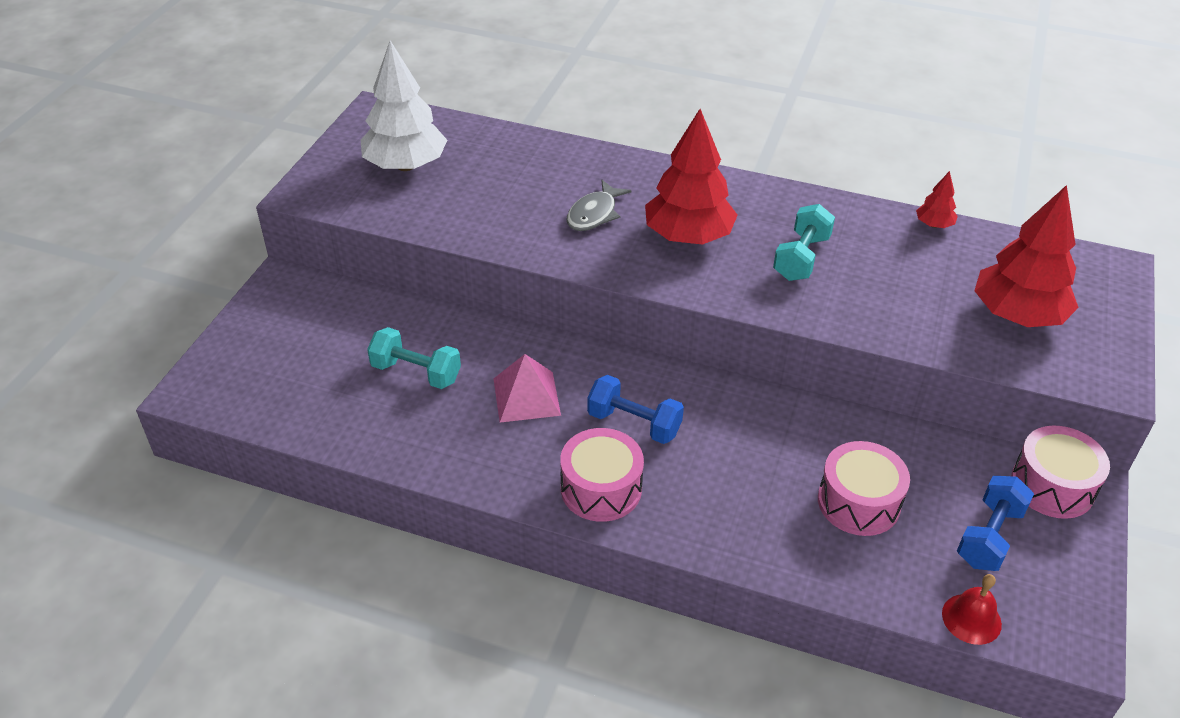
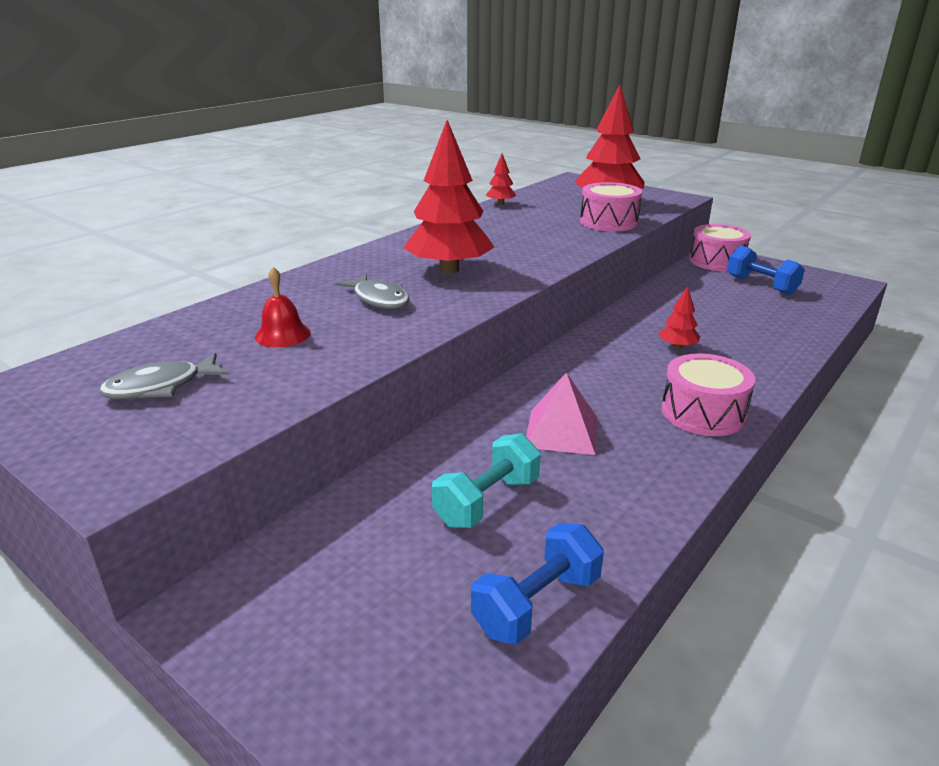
camera: 70 degrees left, 15 degrees down
white tree [361,41,447,171] -> grey fish [99,353,229,399]
blue dumbbell [587,375,684,444] -> blue dumbbell moved to [471,523,604,645]
turquoise dumbbell [773,204,835,281] -> none
pink drum [818,441,910,536] -> pink drum moved to [580,182,642,231]
red bell [942,574,1002,645] -> red bell moved to [255,267,311,347]
none -> red tree [659,286,700,349]

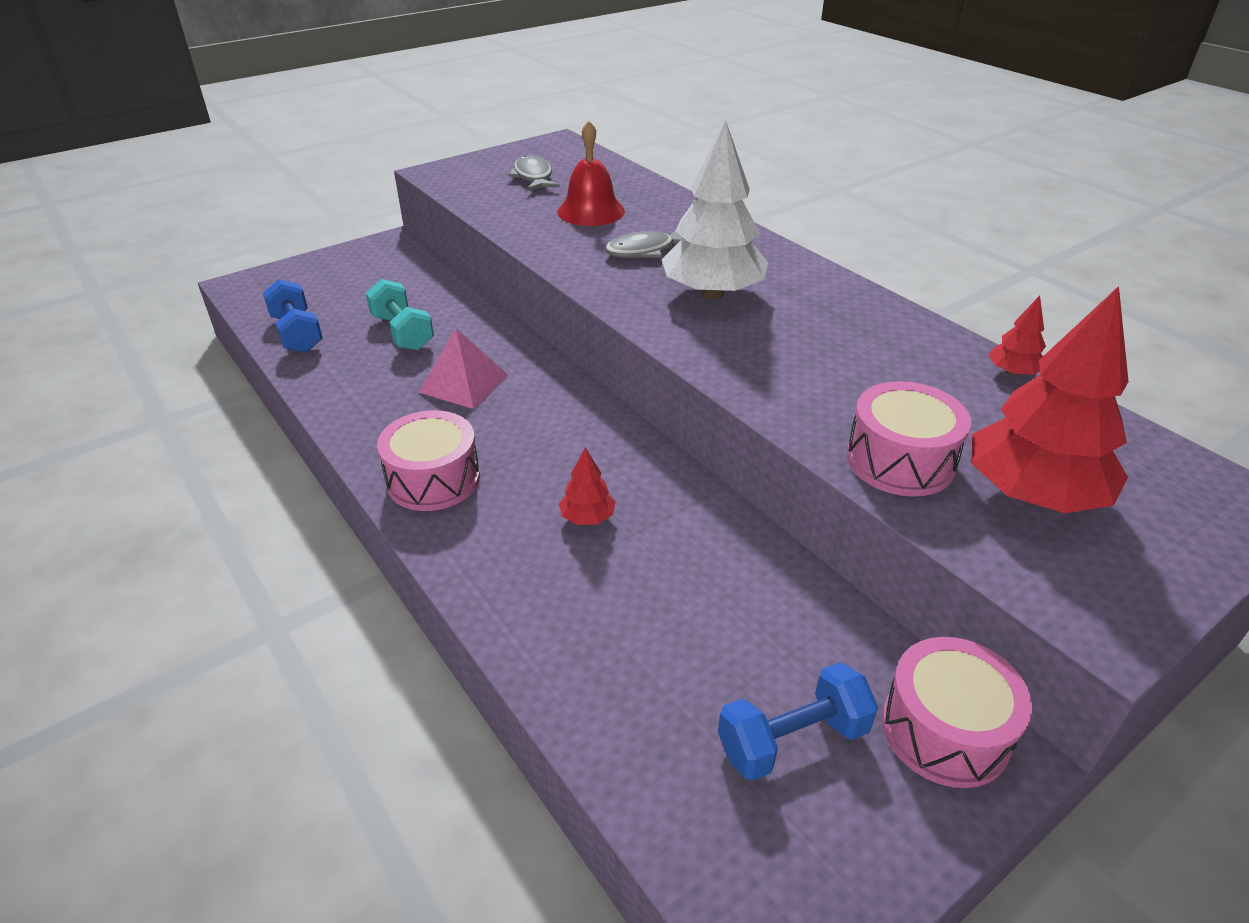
camera: 105 degrees right, 10 degrees up
red bell [255,267,311,347] -> red bell [557,120,625,226], size x1.50
red tree [403,120,494,274] -> white tree [662,120,768,299]

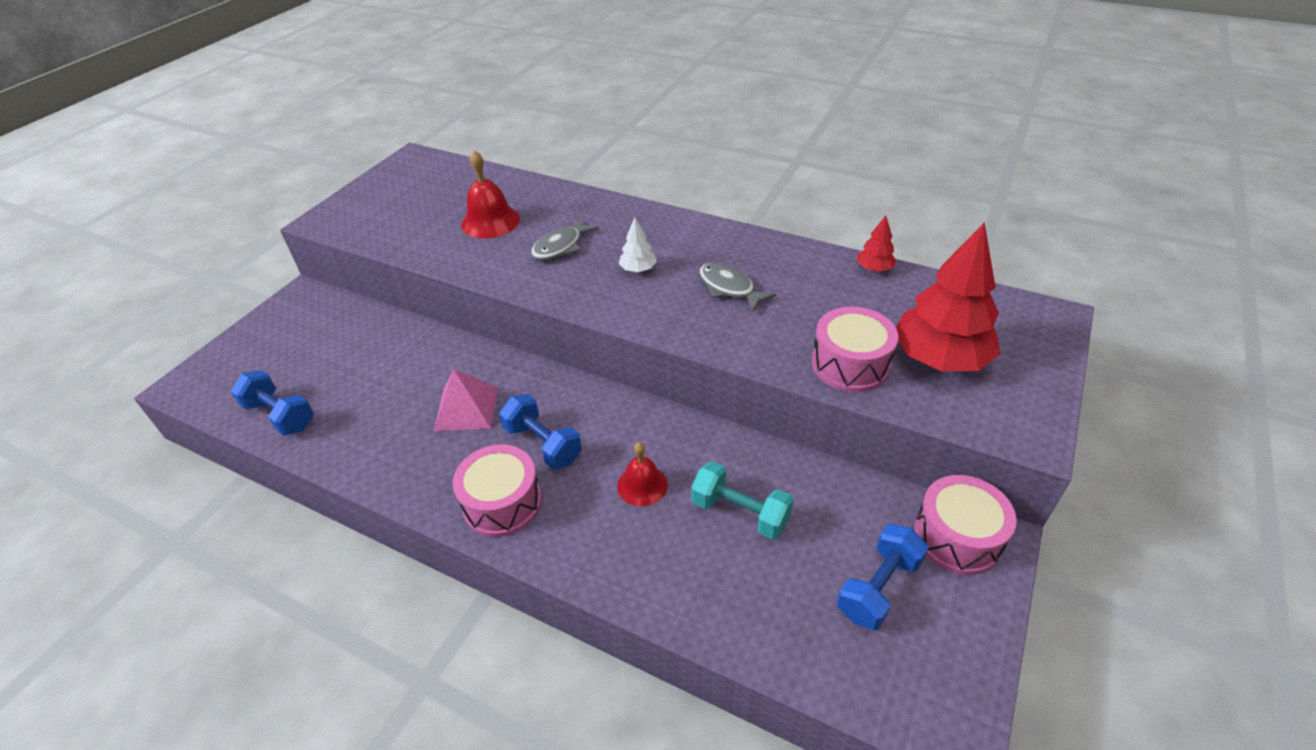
camera: 25 degrees left, 5 degrees up
turquoise dumbbell [366,279,434,351] -> turquoise dumbbell moved to [691,461,794,540]
grey fish [508,155,560,191] -> grey fish moved to [699,263,776,312]
red tree [559,448,616,525] -> red bell [617,442,668,507]
white tree [662,120,768,299] -> white tree [619,217,657,272], size x0.45
none -> blue dumbbell [499,394,582,469]

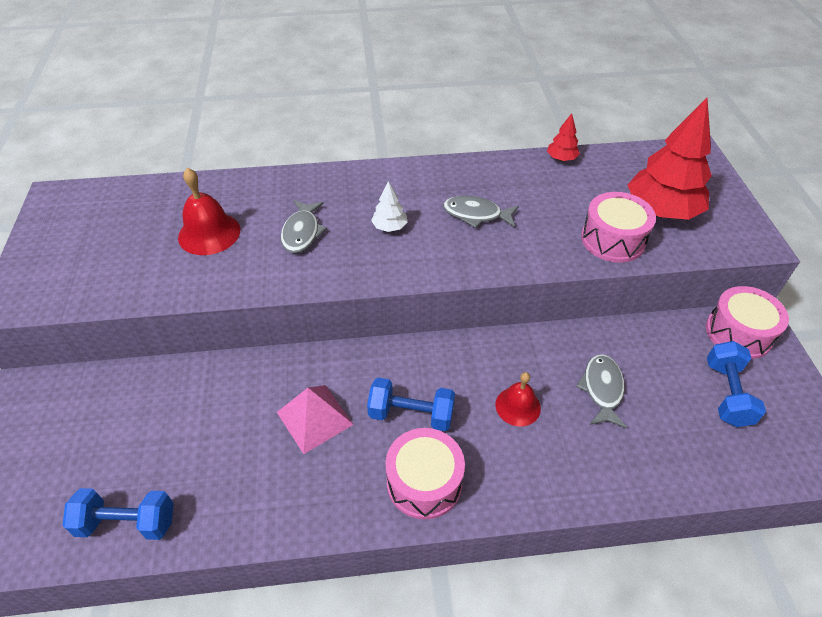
camera: 35 degrees left, 5 degrees up
turquoise dumbbell [691,461,794,540] -> grey fish [576,354,627,428]

